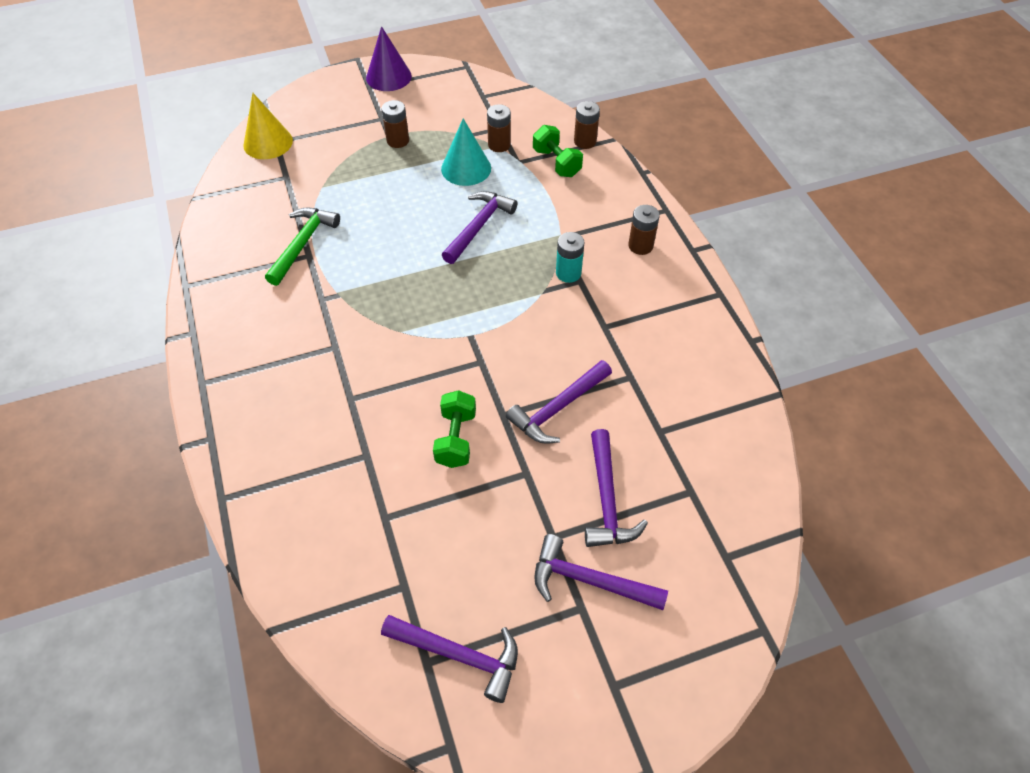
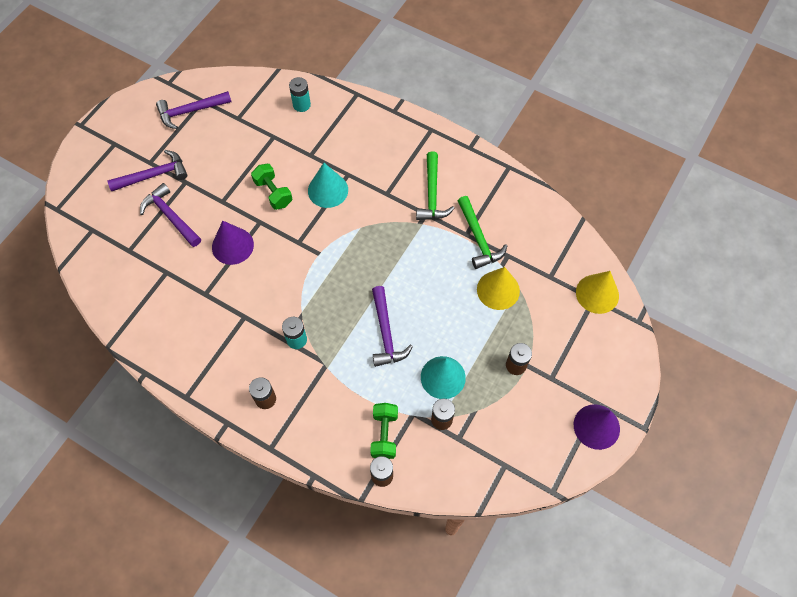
camera: 140 degrees right, 10 degrees up
purple hammer [506,360,612,444] -> purple cone [212,221,254,265]
green dumbbell [533,125,583,177] -> green dumbbell turned 75 degrees clockwise [370,403,398,459]
none -> turquoise battery [289,77,311,112]
none -> turquoise cone [308,163,348,208]
none -> green hammer [416,152,455,220]
none -> yellow cone [477,267,520,310]

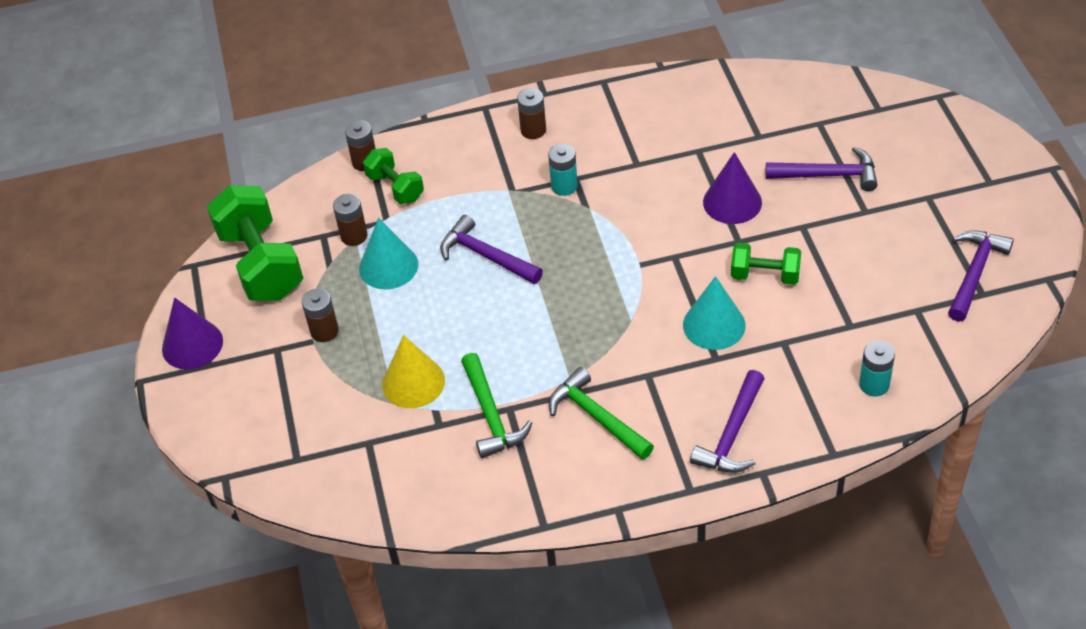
camera: 140 degrees right, 15 degrees down
purple hammer [107,150,187,191] -> purple hammer moved to [690,370,765,473]
green hammer [458,196,507,269] -> green hammer turned 135 degrees counterclockwise [461,353,532,459]
yellow cone [576,271,619,314] -> none
none -> green dumbbell [207,185,303,301]

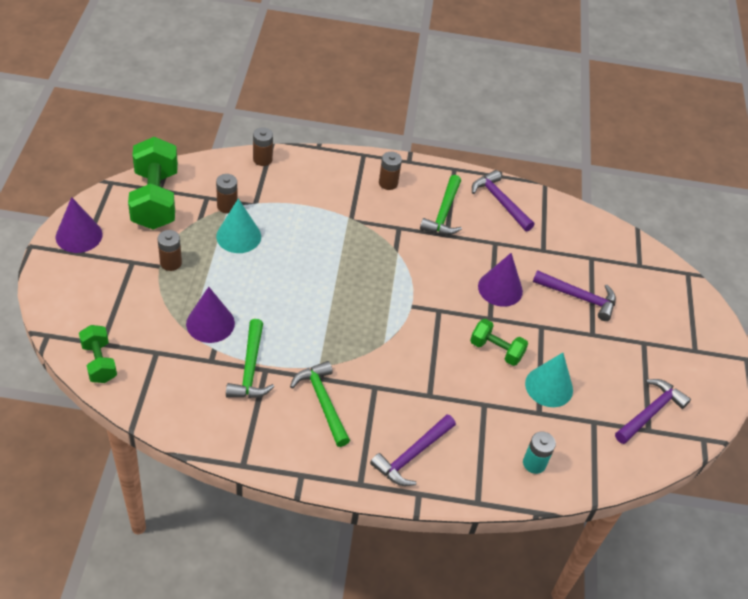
camera: 10 degrees right, 0 degrees up
green dumbbell [363,148,424,204] -> green dumbbell moved to [79,325,117,383]
yellow cone [382,335,445,408] -> purple cone [186,287,235,343]
purple hammer [440,215,543,284] -> purple hammer moved to [472,170,534,231]
turquoise battery [548,144,578,196] -> none
turquoise cone [683,276,745,350] -> turquoise cone moved to [525,353,573,407]
none -> green hammer [420,175,462,235]

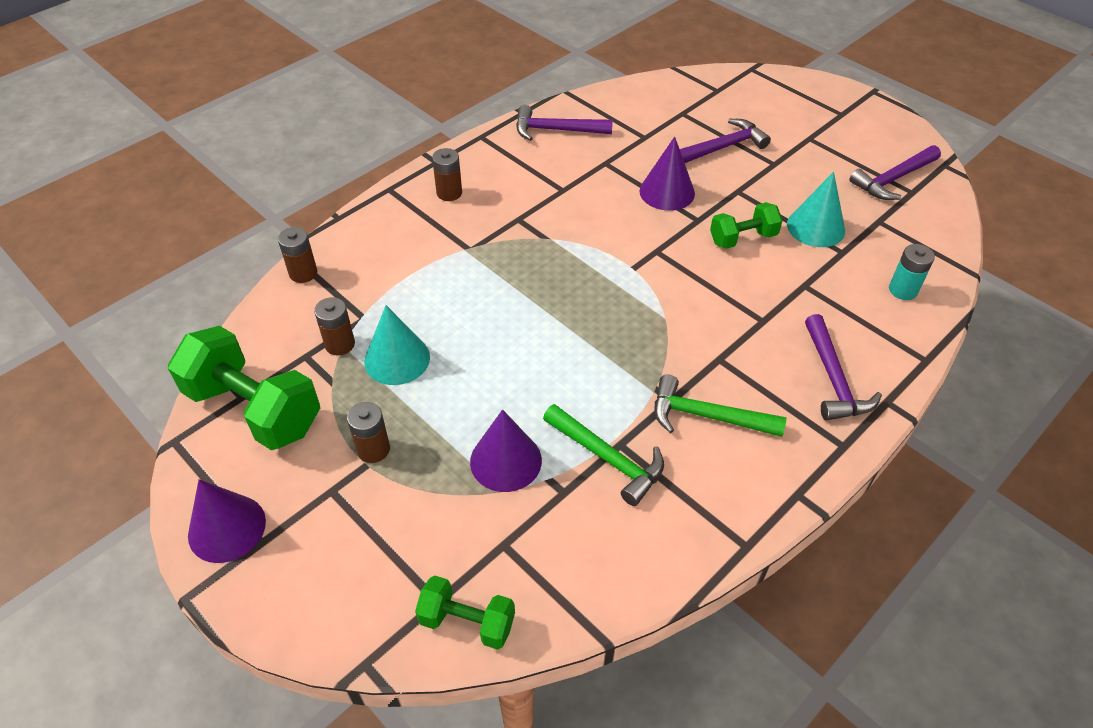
camera: 45 degrees left, 0 degrees up
green hammer [420,175,462,235] -> none
purple hammer [615,379,691,444] -> purple hammer turned 120 degrees counterclockwise [849,145,941,200]

